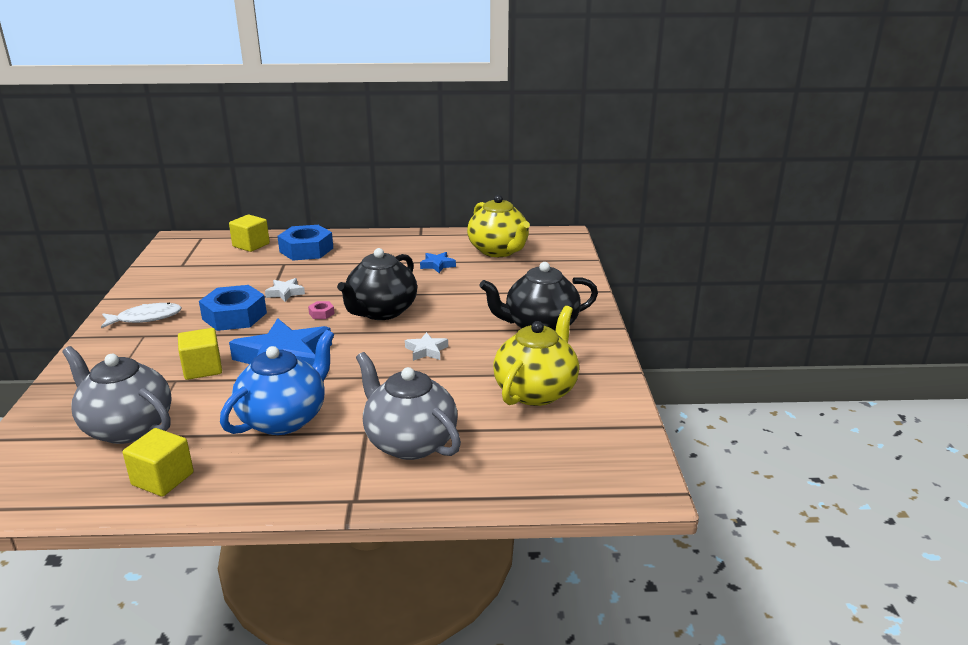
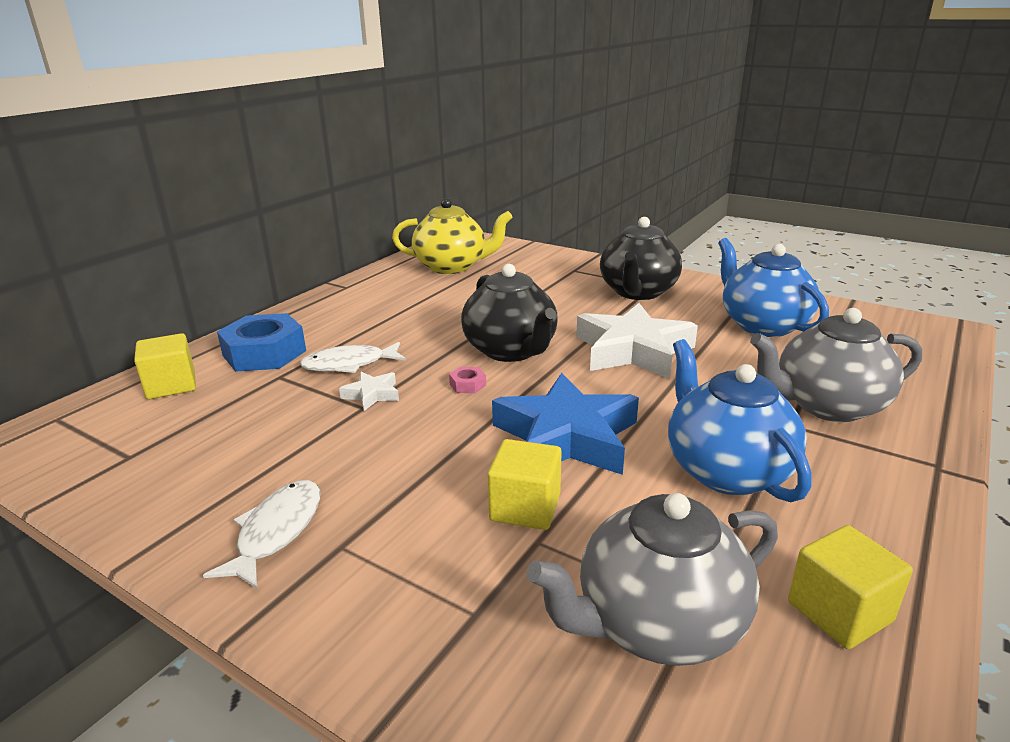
camera: 55 degrees left, 0 degrees up
blue nut [199,285,267,331] -> none
white star [405,332,448,361] -> white star [576,303,698,379], size x2.26
blue star [420,252,456,273] -> none
yellow teapot [493,306,579,406] -> blue teapot [718,238,829,337]
none -> white fish [300,342,406,373]

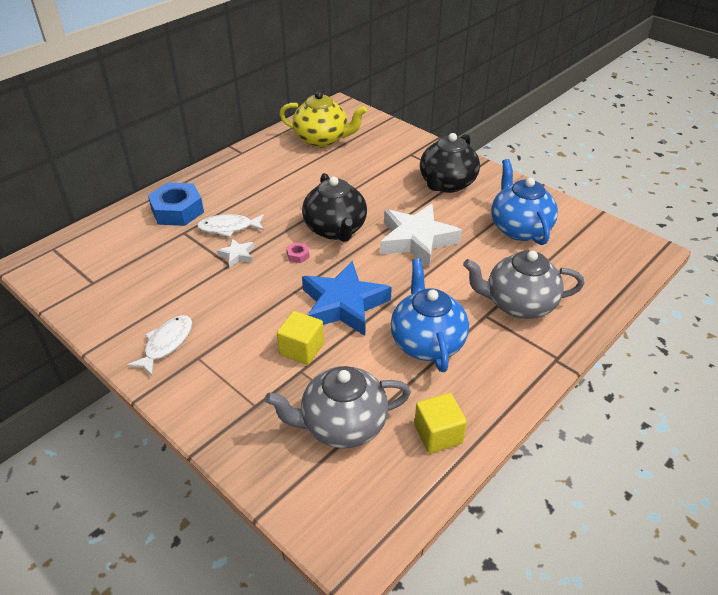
camera: 10 degrees right, 15 degrees up
yellow cube [134,333,196,399] -> none

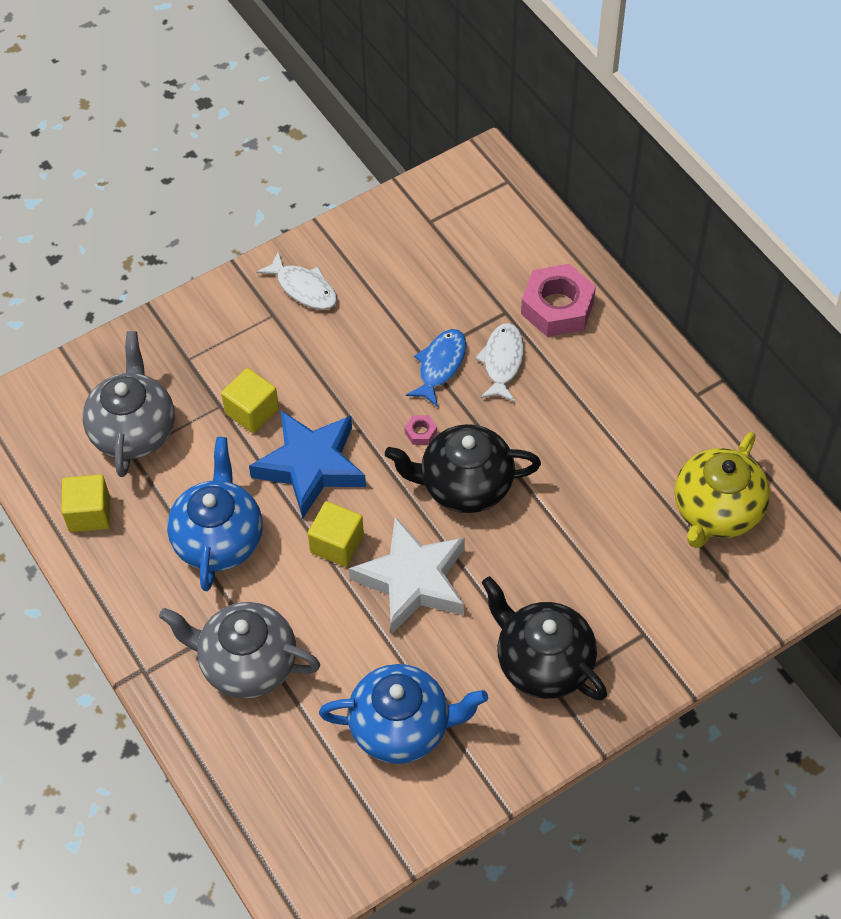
camera: 105 degrees right, 15 degrees up
blue nut [148,182,204,226] -> pink nut [521,264,596,337]
white star [217,238,254,268] -> blue fish [406,329,466,407]
blue teapot [390,258,469,372] -> blue teapot turned 90 degrees counterclockwise [167,437,263,591]
grey teapot [463,250,584,319] -> grey teapot turned 90 degrees counterclockwise [159,602,320,699]
none -> yellow cube [308,501,364,567]

